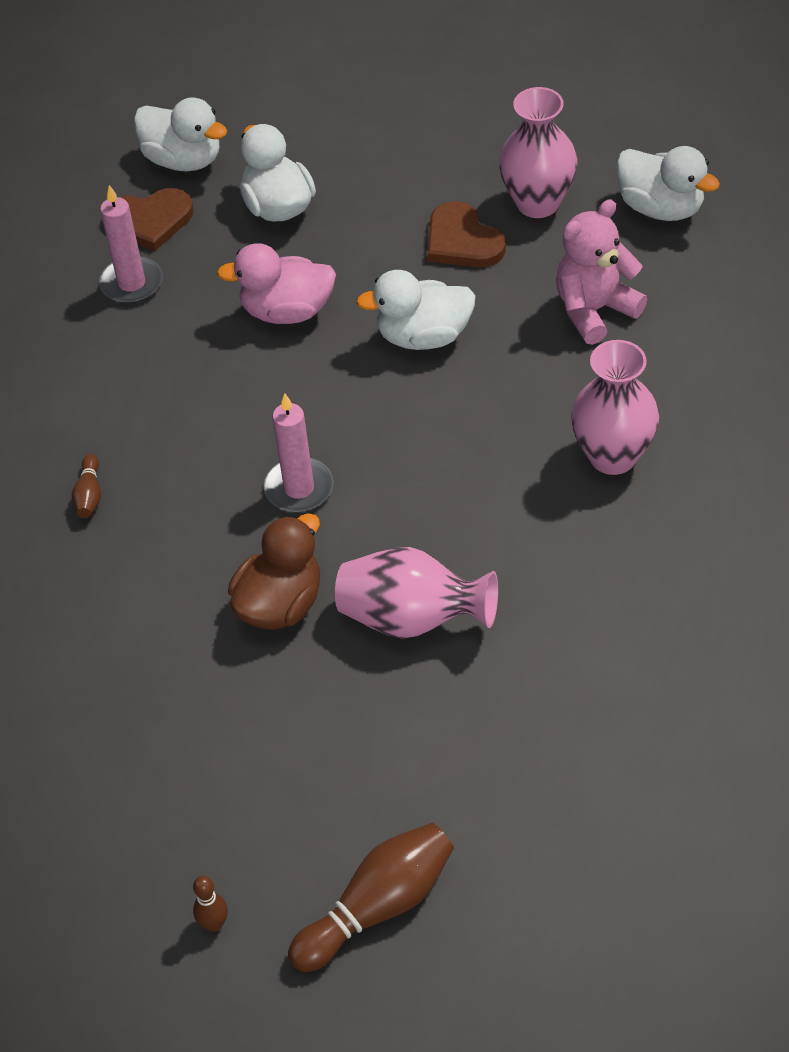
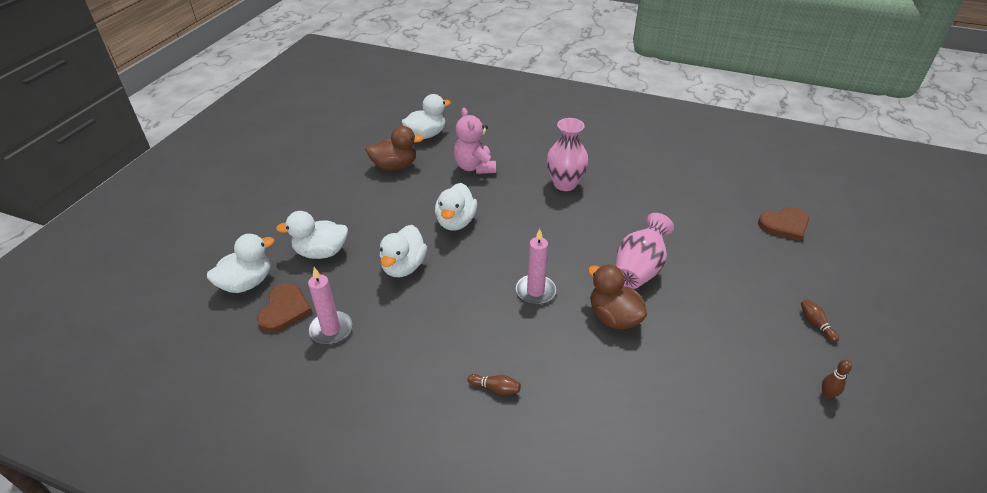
camera: 75 degrees left, 10 degrees down
pink duck [217,243,336,324] -> white duck [380,225,427,277]
brown bowling pin [288,822,454,972] -> brown bowling pin [801,299,839,342], size x0.49
brown heart [427,201,506,267] -> brown heart moved to [758,207,809,241]
pink vase [499,87,577,218] -> brown duck [365,126,424,170]

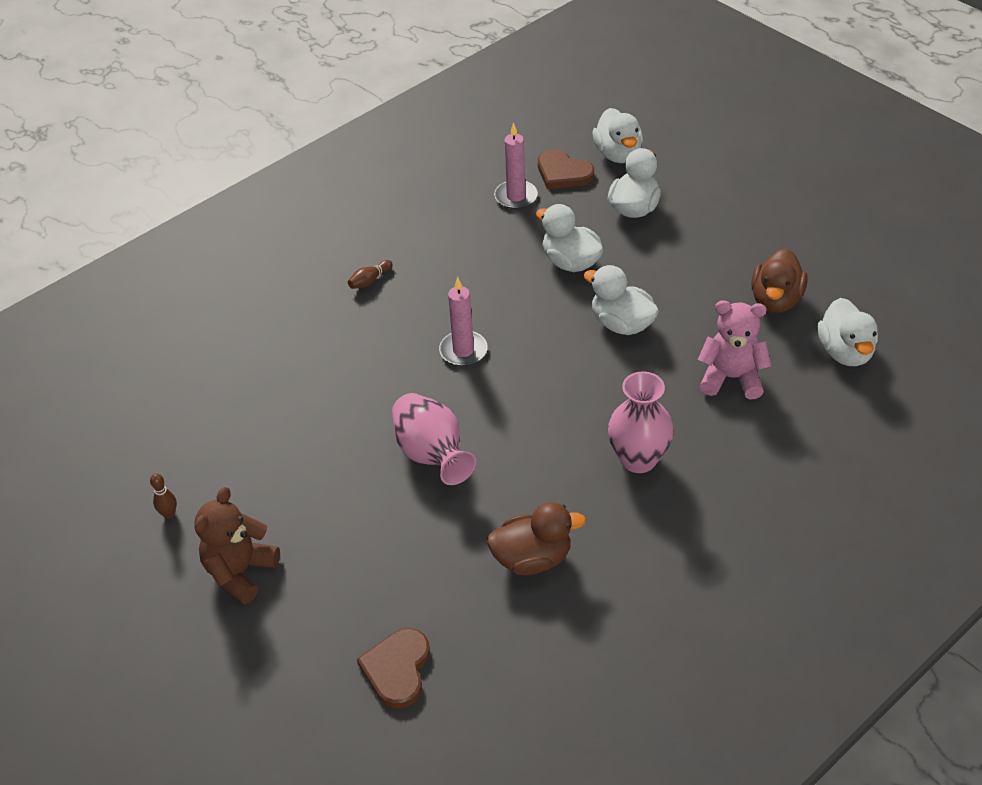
camera: 120 degrees right, 5 degrees up
brown duck [588,264,647,329] -> brown duck moved to [487,502,586,575]
brown bowling pin [801,299,839,342] -> brown teddy bear [194,487,280,604]

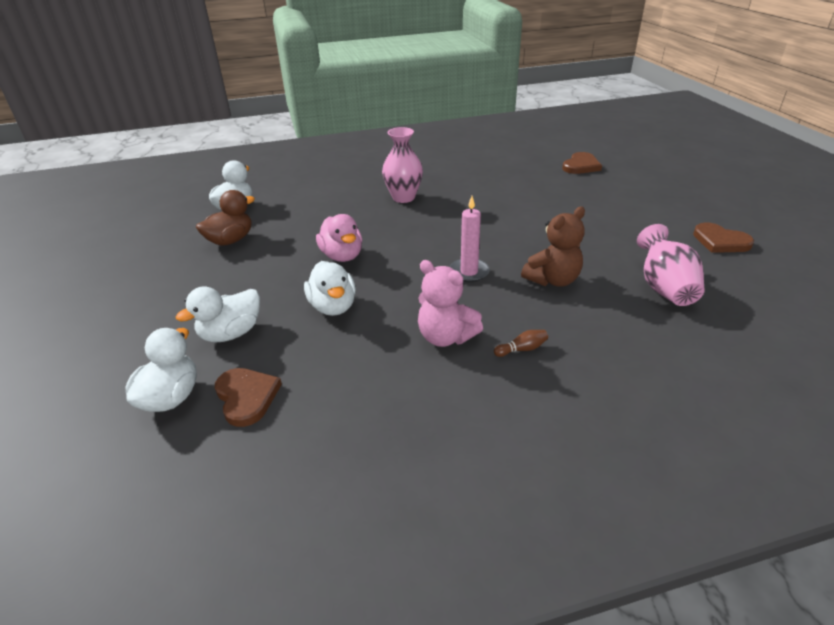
camera: 155 degrees left, 10 degrees down
brown bowling pin [150,473,177,519] -> brown heart [693,223,754,253]
brown teddy bear [194,487,280,604] -> brown teddy bear moved to [521,206,585,287]
pink vase [392,393,476,485] -> pink vase moved to [637,224,705,306]
brown duck [487,502,586,575] -> none
pink candle [494,123,538,209] -> none
white duck [583,265,659,335] -> pink duck [316,214,362,262]
pink teddy bear [698,300,771,400] -> pink teddy bear moved to [418,260,483,347]

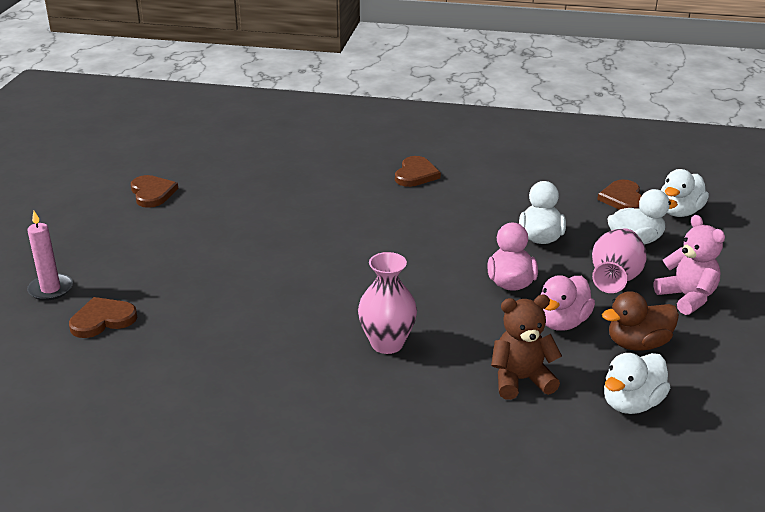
camera: 155 degrees left, 5 degrees down
pink teddy bear [418,260,483,347] -> pink teddy bear moved to [654,215,725,315]
pink candle [450,196,490,282] -> pink candle moved to [27,211,73,301]
brown bowling pin [494,330,548,357] -> brown heart [395,156,441,187]
brown teddy bear [521,206,585,287] -> brown teddy bear moved to [491,295,562,400]
pink vase [637,224,705,306] -> pink vase moved to [592,229,647,293]
none -> pink duck [540,275,595,331]

